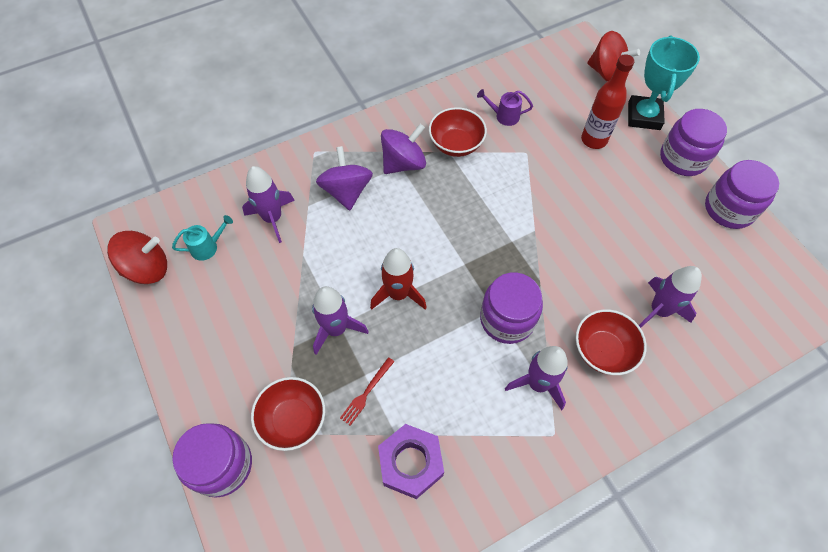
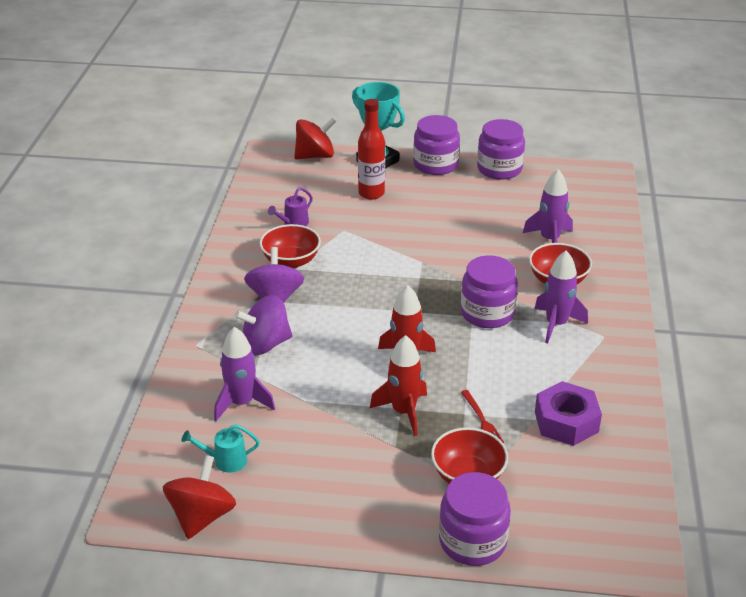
camera: 55 degrees left, 25 degrees down
turquoise watering can [172,215,233,261] -> turquoise watering can turned 105 degrees counterclockwise [182,424,260,473]
purple rocket [312,286,369,355] -> red rocket [370,335,427,436]
purple spinning top [316,146,373,211] -> purple spinning top turned 45 degrees counterclockwise [235,295,293,355]

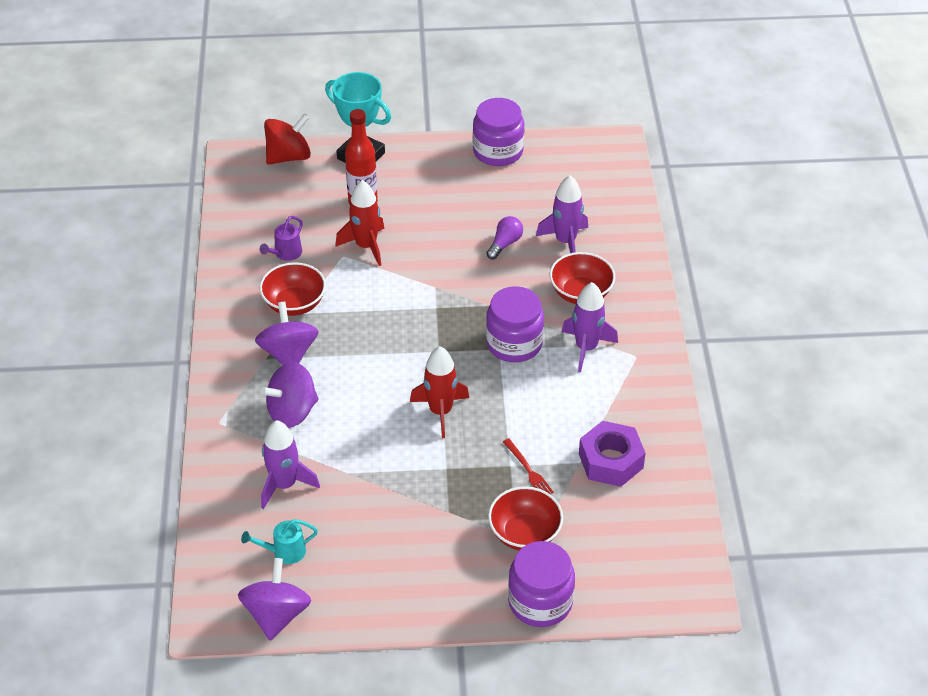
camera: 10 degrees left, 10 degrees up
red spinning top [163,455,236,539] -> purple spinning top [238,558,311,641]
red rocket [370,335,427,436] -> red rocket moved to [335,180,384,266]
purple jar [413,115,460,175] -> none
none -> purple light bulb [486,216,523,260]

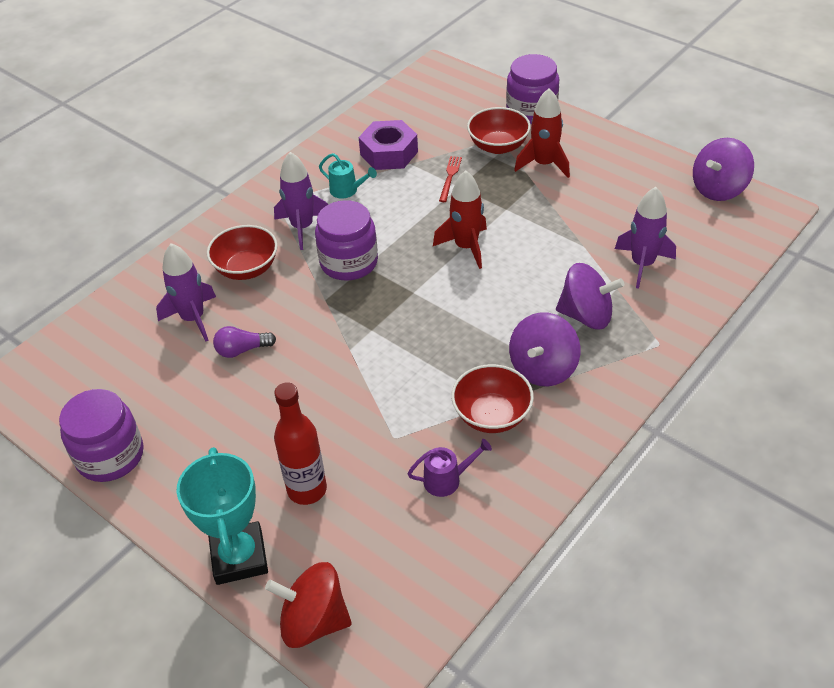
camera: 135 degrees left, 0 degrees up
turquoise watering can [241,519,318,564] -> turquoise watering can moved to [319,153,377,199]
red rocket [335,180,384,266] -> red rocket moved to [514,88,570,178]

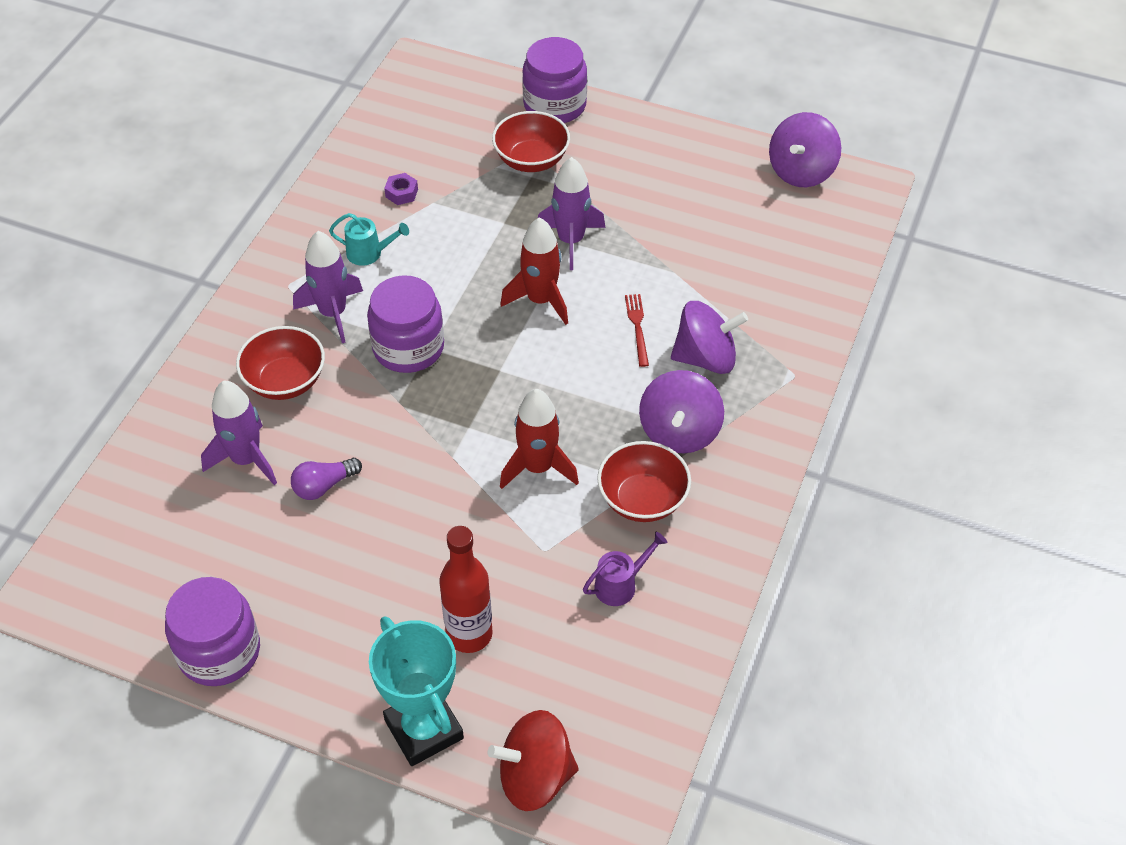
camera: 20 degrees left, 5 degrees up
purple nut [359,120,418,170] -> purple nut [384,173,418,205], size x0.46
red fork [439,156,462,202] -> red fork moved to [625,294,649,367]
red rocket [514,88,570,178] -> red rocket moved to [500,389,579,489]
purple rocket [615,187,676,289] -> purple rocket moved to [538,157,605,270]

